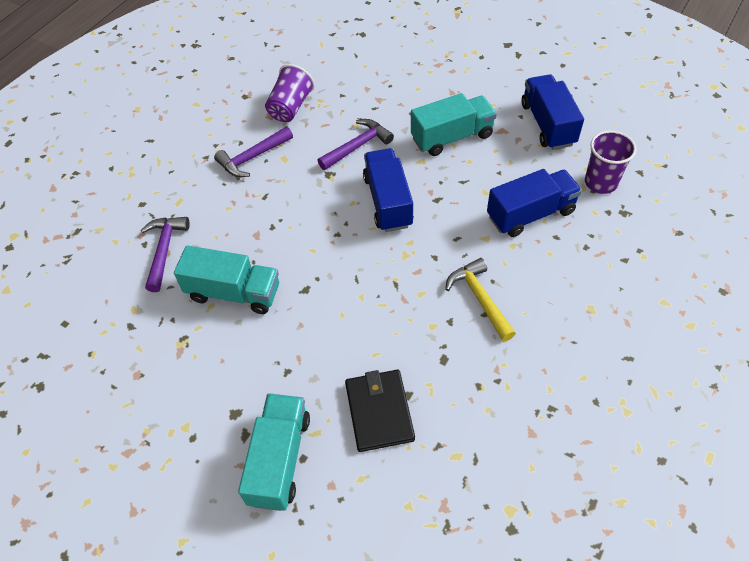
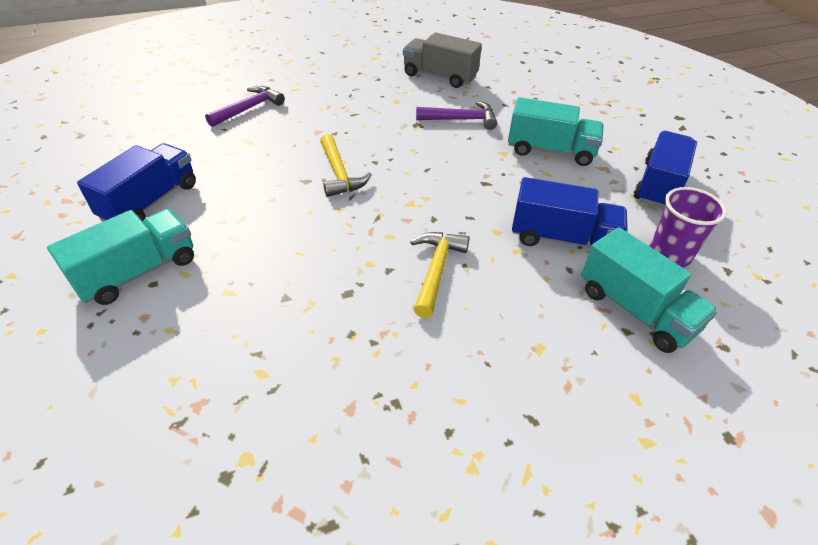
camera: 35 degrees right, 10 degrees down
turquoise truck [174,245,279,314] -> turquoise truck moved to [581,228,718,353]
purple hammer [214,127,293,177] -> none
purple cup [265,64,315,122] -> grey truck [403,33,482,88]
black wallet [345,370,415,452] -> none
blue truck [363,148,414,232] -> blue truck moved to [77,143,196,221]
none -> yellow hammer [320,134,372,197]

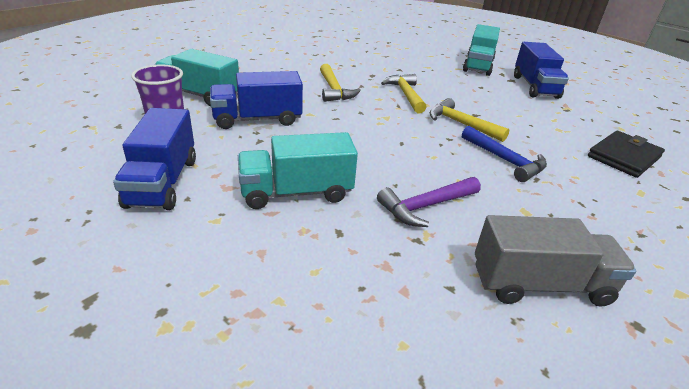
camera: 150 degrees right, 10 degrees down
purple hammer [205,86,285,127] -> black wallet [588,131,665,178]
none -> yellow hammer [381,74,427,113]
none -> blue hammer [462,126,547,182]

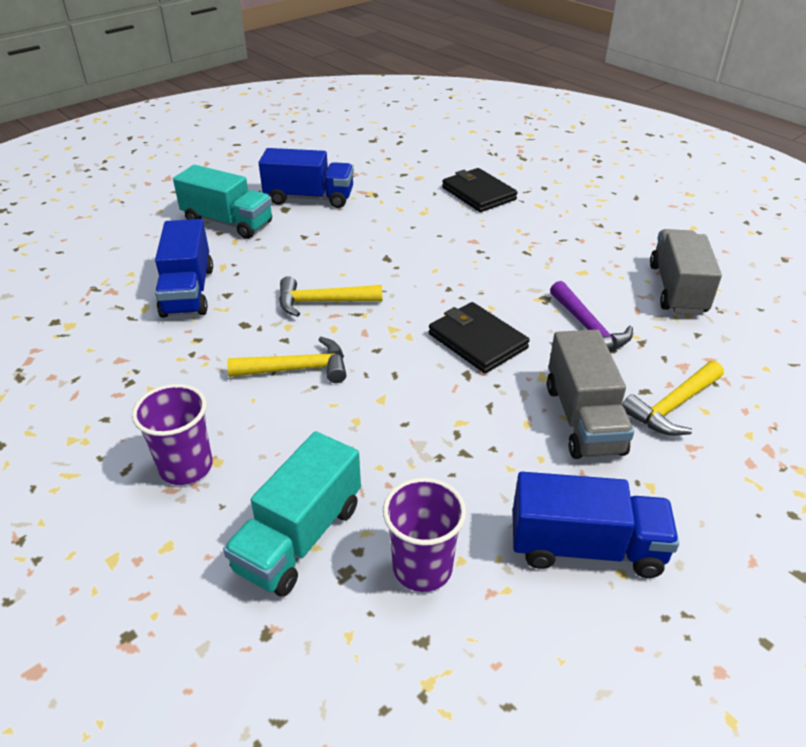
camera: 80 degrees left, 5 degrees up
blue truck [210,71,303,129] -> blue truck moved to [155,219,213,318]
turquoise truck [238,132,358,209] -> grey truck [547,329,634,459]
yellow hammer [429,98,509,142] -> yellow hammer moved to [622,361,724,436]
blue hammer [462,126,547,182] -> none
none -> purple cup [132,384,212,485]
none -> black wallet [429,302,530,373]

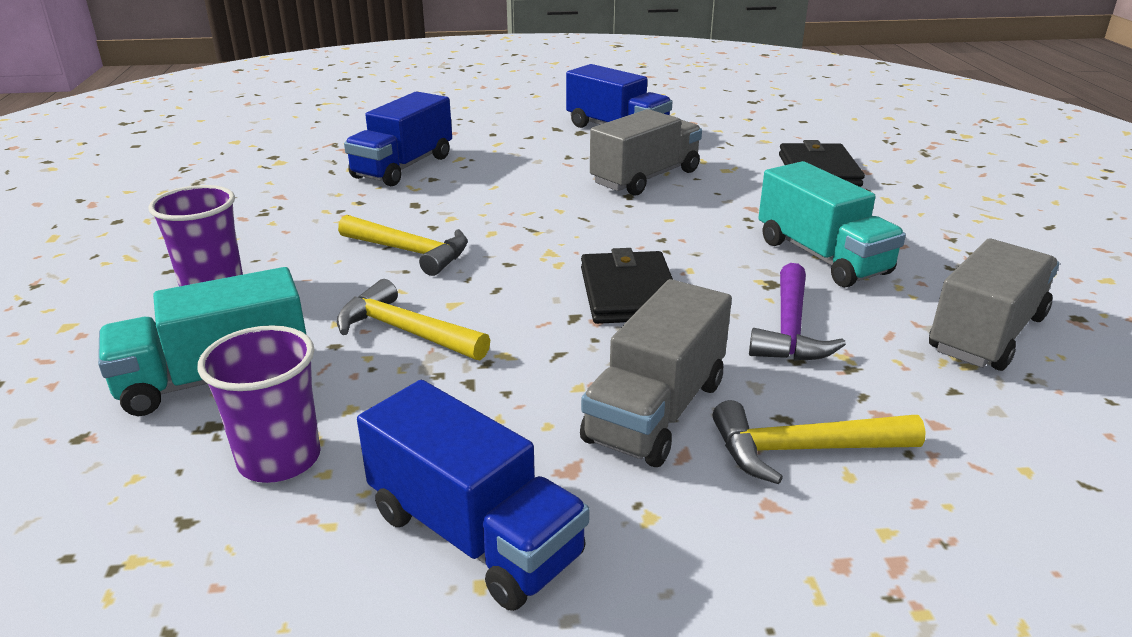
camera: 35 degrees right, 10 degrees down
turquoise truck [173,165,272,239] -> turquoise truck moved to [758,161,906,287]
yellow hammer [279,276,382,317] -> yellow hammer moved to [337,279,490,360]
none -> grey truck [590,109,702,196]

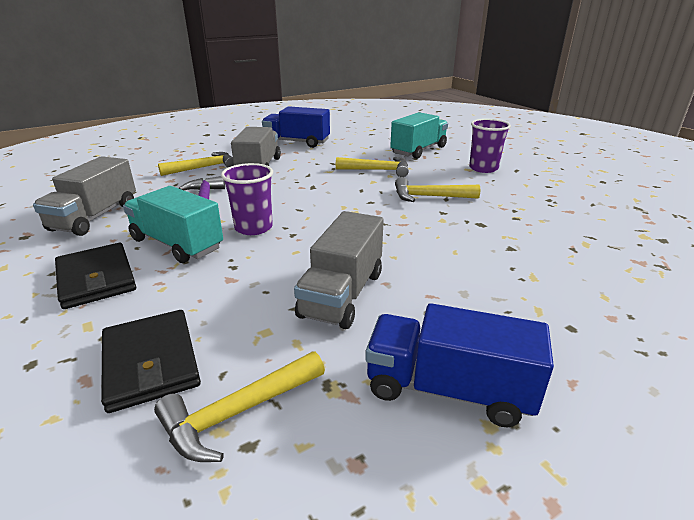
camera: 155 degrees right, 0 degrees up
purple cup [197,325,321,483] -> purple cup moved to [221,163,273,235]
blue truck [344,91,452,186] -> none
black wallet [581,248,673,324] -> black wallet moved to [55,243,136,309]
none -> yellow hammer [154,352,325,462]

